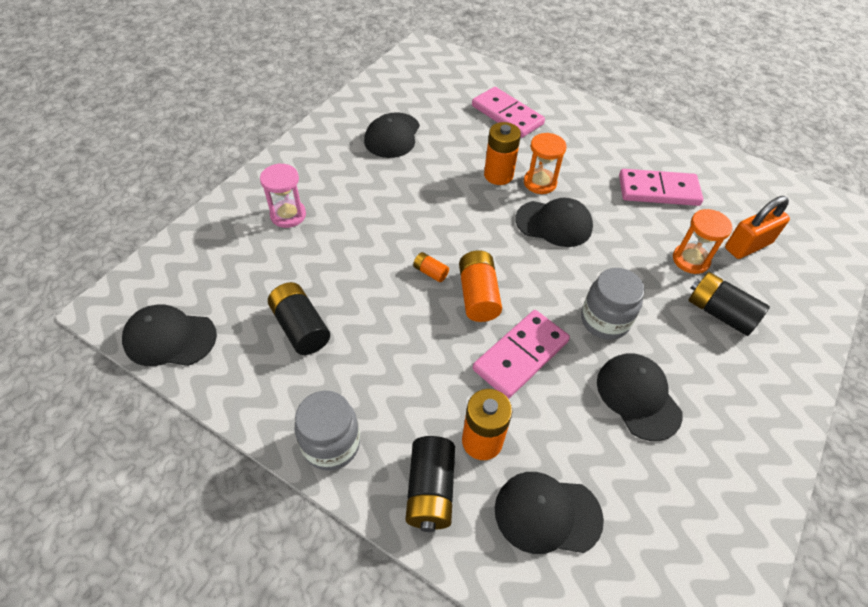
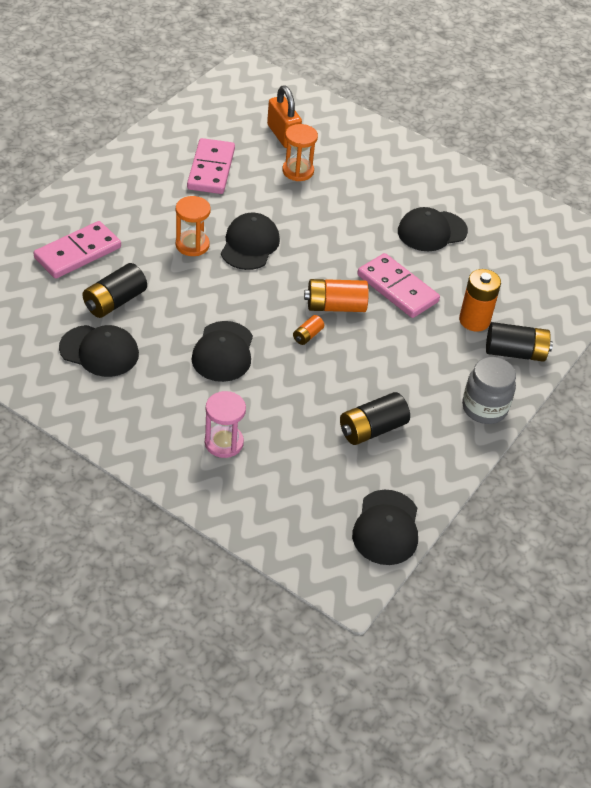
camera: 90 degrees left, 5 degrees down
orange battery [484,122,521,185] -> none
black cap [495,472,604,554] -> black cap moved to [192,321,253,382]
grey jar [581,268,645,340] -> none
black battery [688,272,770,336] -> black battery moved to [82,263,147,318]

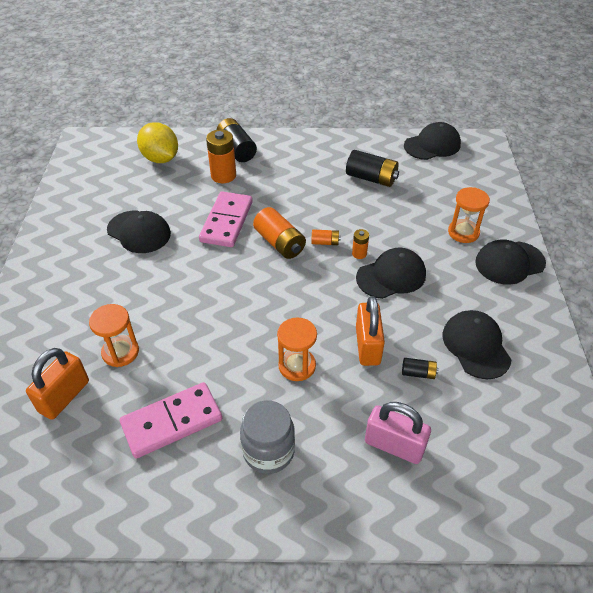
camera: 120 degrees left, 0 degrees up
pink domino [34,221,121,279] -> pink padlock [365,402,431,464]
black battery [82,263,147,318] -> black battery [402,358,439,379], size x0.52
pink hourglass [205,391,246,458] -> orange hourglass [448,187,490,243]
black cap [221,213,280,270] -> black cap moved to [475,239,546,285]
grey jar [462,357,516,424] -> grey jar moved to [240,400,295,474]
none -> yellow lemon [137,122,178,163]
none -> orange battery [352,229,369,259]
none -> orange padlock [356,296,385,366]

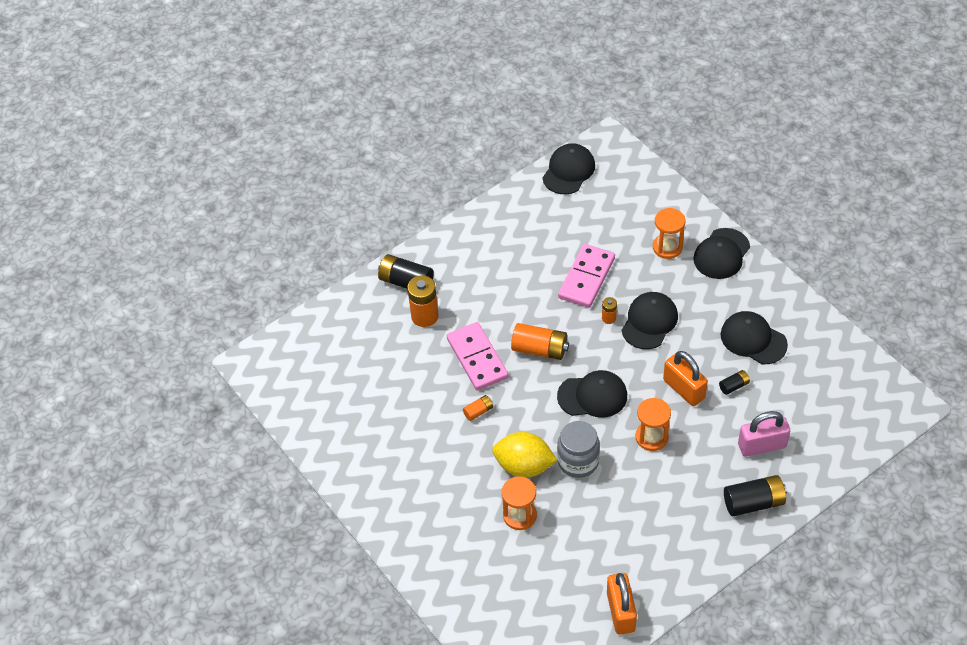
camera: 35 degrees left, 5 degrees up
orange padlock [26,348,89,420] -> orange padlock moved to [607,573,637,634]
black cap [107,211,171,253] -> black cap moved to [557,370,627,418]
pink domino [120,382,222,458] -> pink domino moved to [558,244,615,308]
yellow lemon [137,122,178,163] -> yellow lemon moved to [492,432,557,478]
grey jar [240,400,295,474] -> grey jar moved to [557,421,600,478]
orange battery [311,229,341,245] -> orange battery moved to [463,395,493,421]
black battery [346,150,399,187] -> black battery moved to [724,475,787,516]

